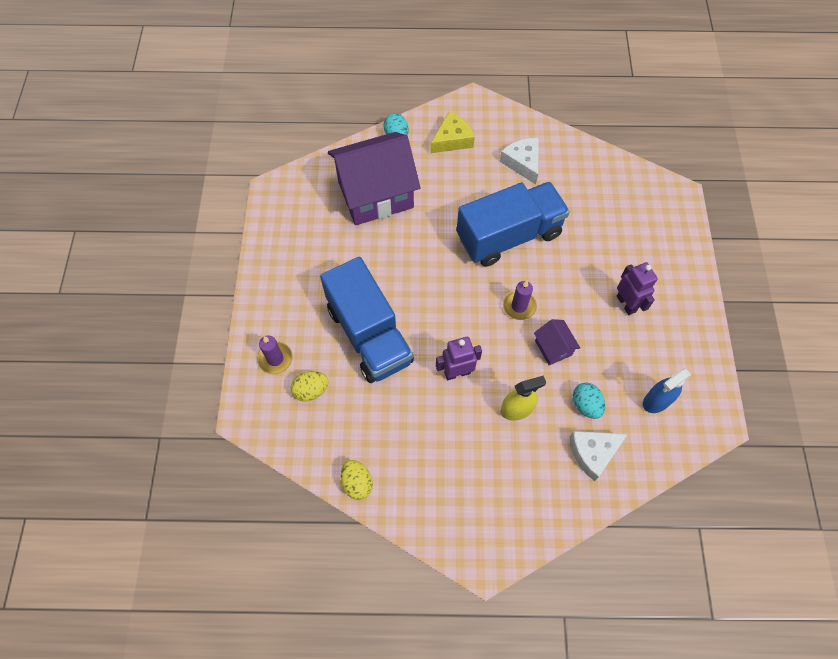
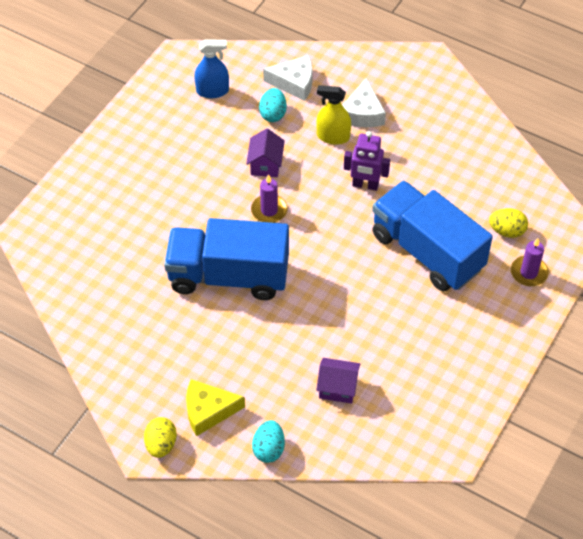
camera: 150 degrees left, 10 degrees down
blue truck [320,257,414,383] -> blue truck turned 45 degrees counterclockwise [372,180,493,292]
purple house [328,132,420,225] -> purple house [316,358,360,404], size x0.43
yellow egg [341,460,373,500] -> yellow egg moved to [144,417,177,458]
white cheese [500,138,539,184] -> white cheese moved to [342,78,386,127]
purple robot [617,262,658,315] -> none

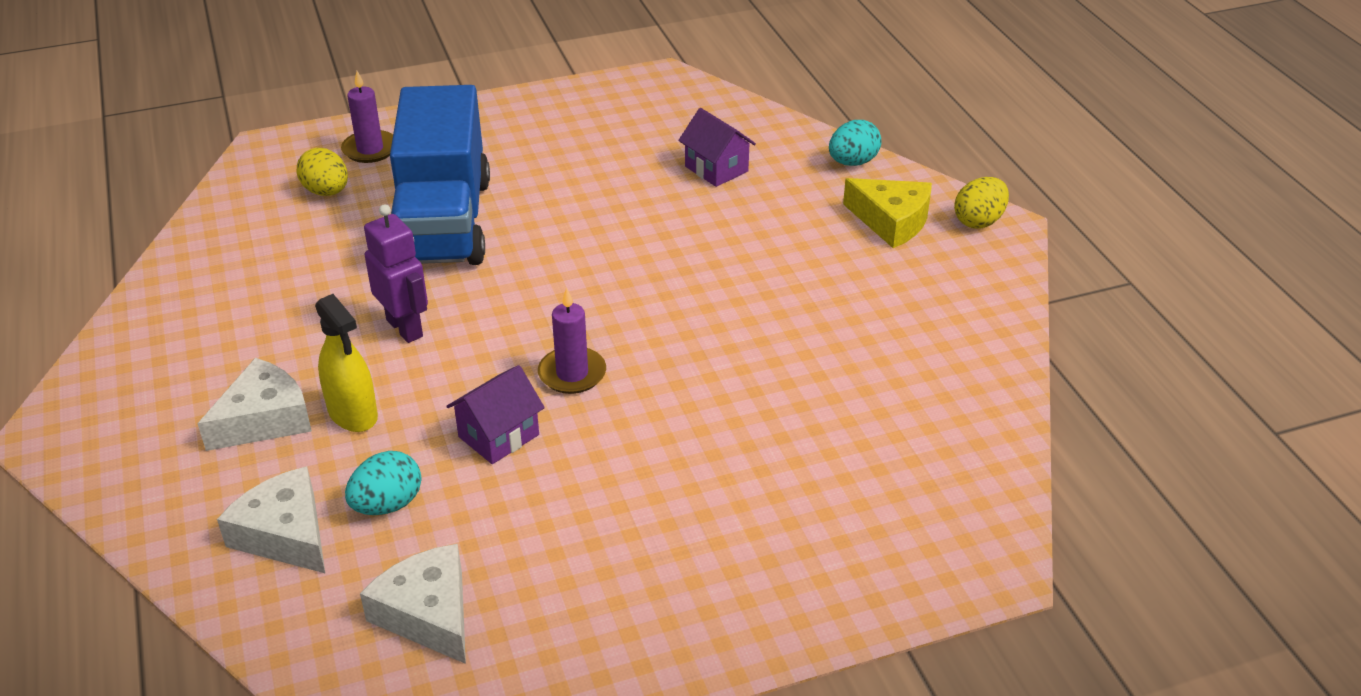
camera: 140 degrees left, 15 degrees down
blue truck [164,218,289,300] -> none
blue spray bottle [194,39,229,98] -> white cheese [360,544,466,664]

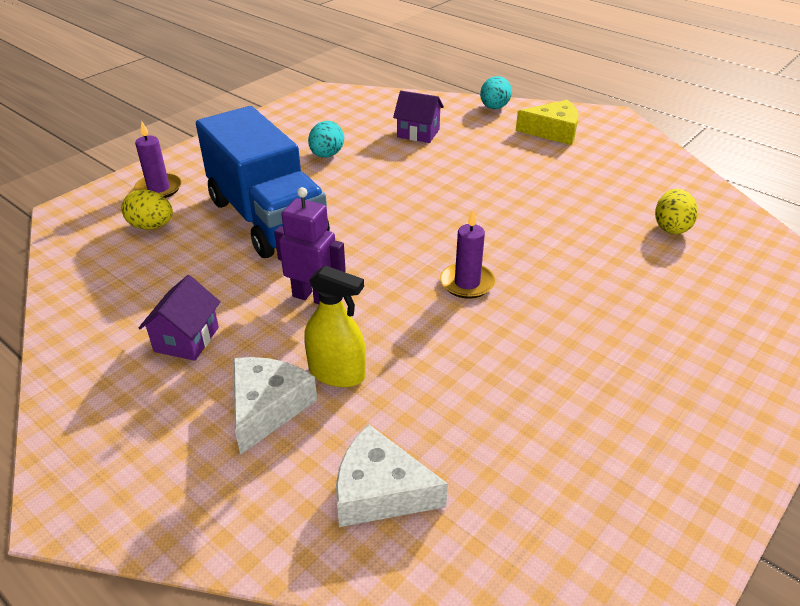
camera: 30 degrees left, 0 degrees up
turquoise egg [345,451,422,515] -> turquoise egg moved to [308,121,344,157]
white cheese [360,544,466,664] -> none
purple house [447,365,545,464] -> purple house moved to [139,275,220,361]
yellow egg [954,177,1009,229] -> yellow egg moved to [655,189,698,234]

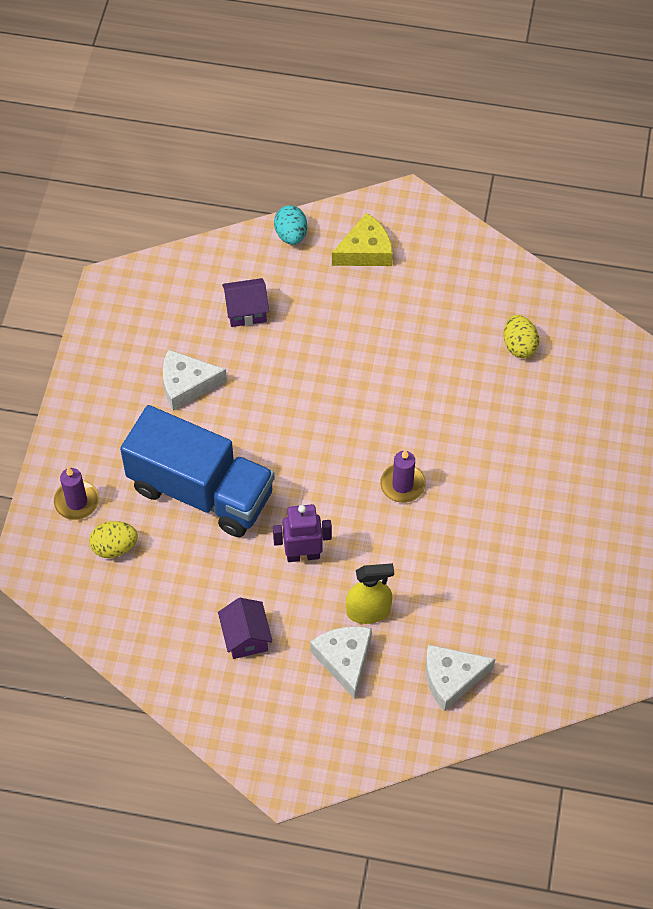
camera: 30 degrees left, 20 degrees up
turquoise egg [308,121,344,157] -> white cheese [163,350,227,411]

